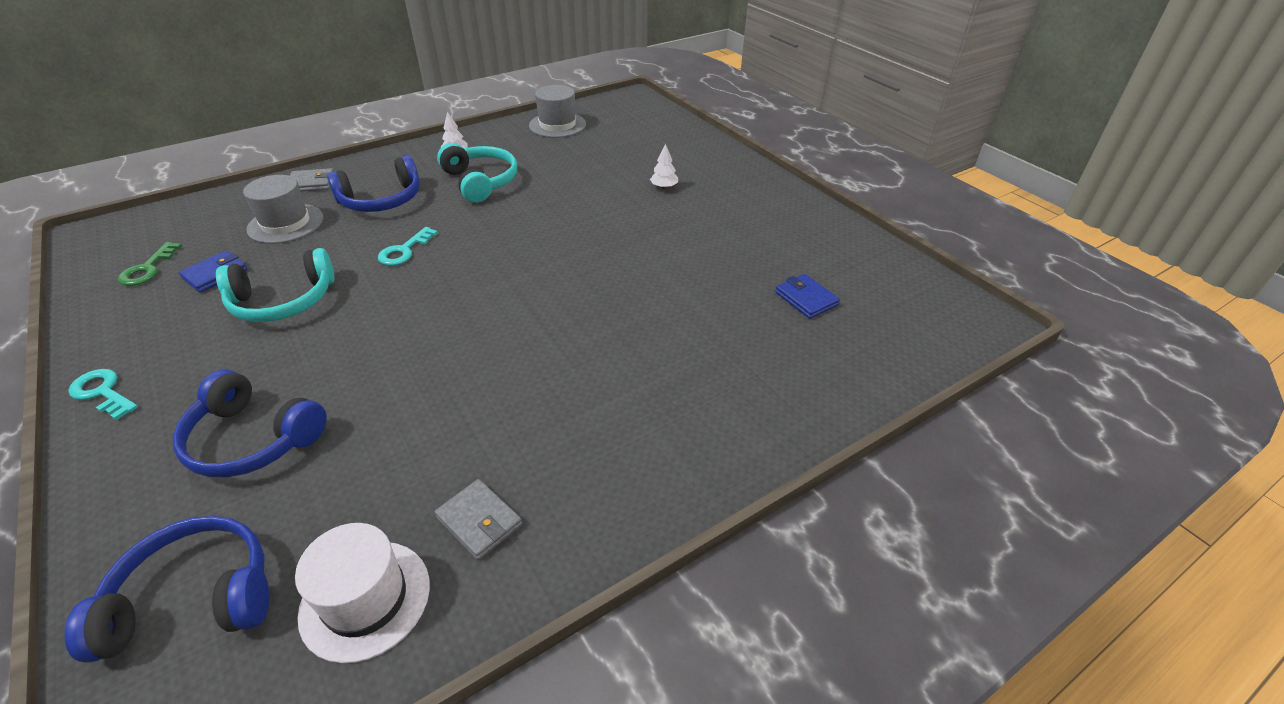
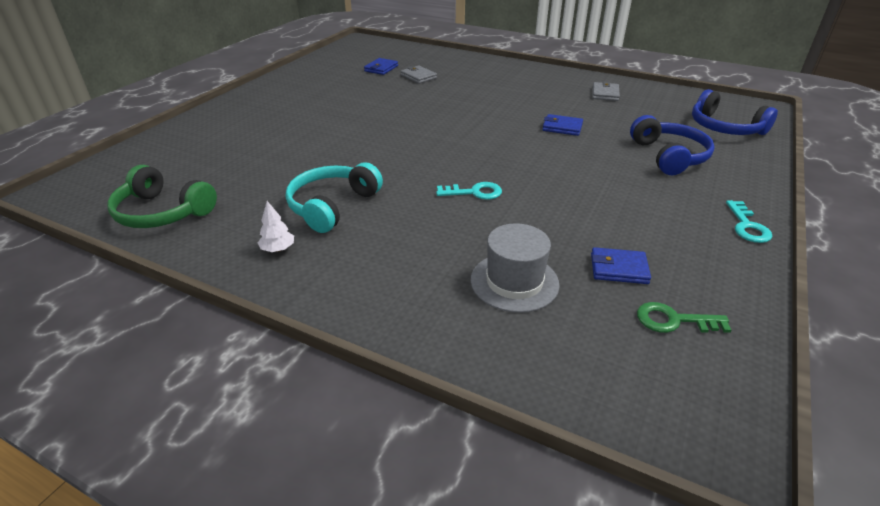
camera: 120 degrees left, 5 degrees down
green key [118,242,182,286] -> green key turned 150 degrees counterclockwise [637,302,731,333]
turquoise headphones [216,248,335,322] -> none
grey wallet [290,168,334,192] -> grey wallet moved to [401,65,437,84]
white hat [295,523,430,663] -> none
blue headphones [327,156,420,212] -> none
grey hat [529,85,586,138] -> green headphones [107,165,217,228]
white tree [650,143,678,189] -> none
none -> blue wallet [542,114,583,136]

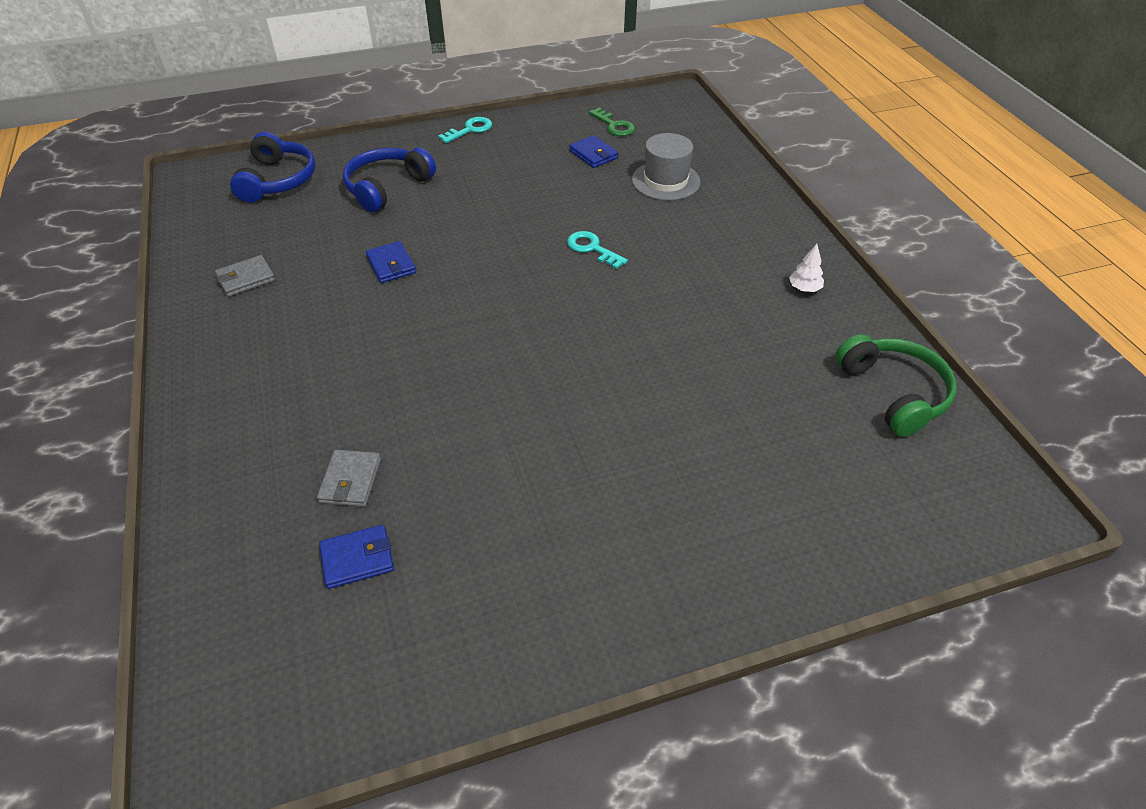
camera: 135 degrees left, 10 degrees up
turquoise headphones [286,162,383,233] -> none

